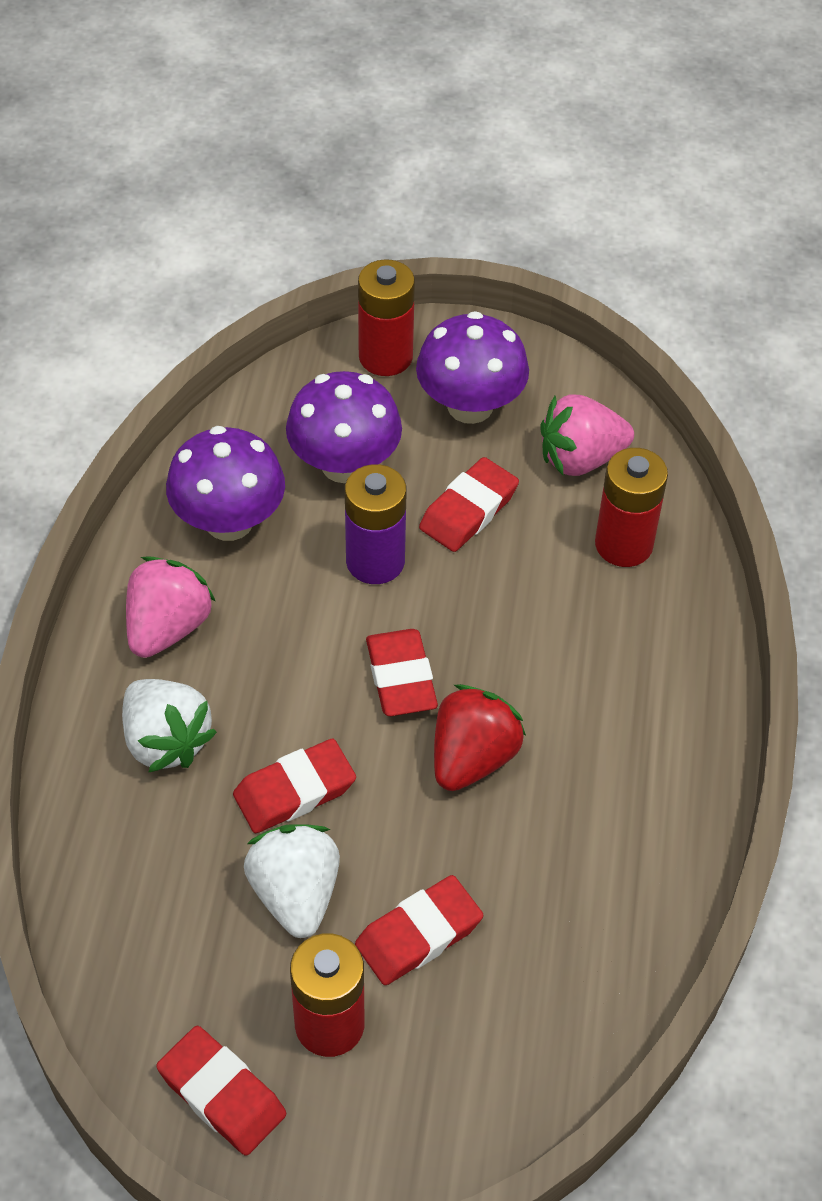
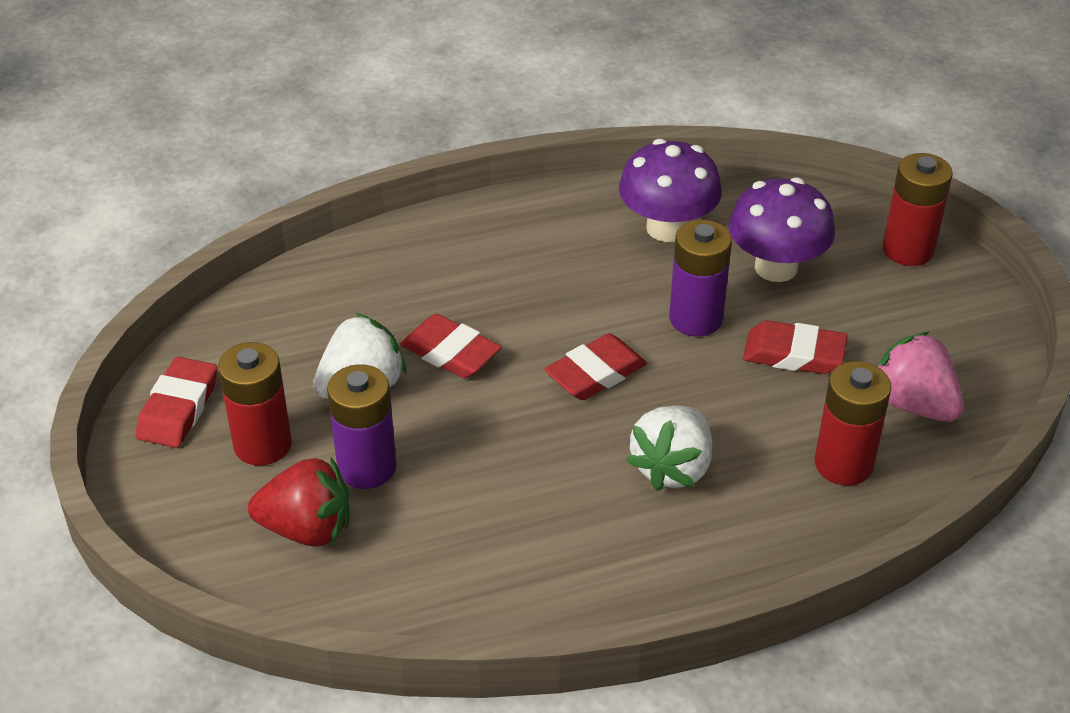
camera: 65 degrees right, 10 degrees down
white strawberry [122,679,217,773] -> white strawberry moved to [626,406,712,491]
pink strawberry [126,556,216,658] -> none
red eraser [355,875,483,985] -> purple battery [327,364,397,489]
purple mushroom [416,311,529,424] -> none
red strawberry [434,684,526,791] -> red strawberry moved to [248,458,349,547]

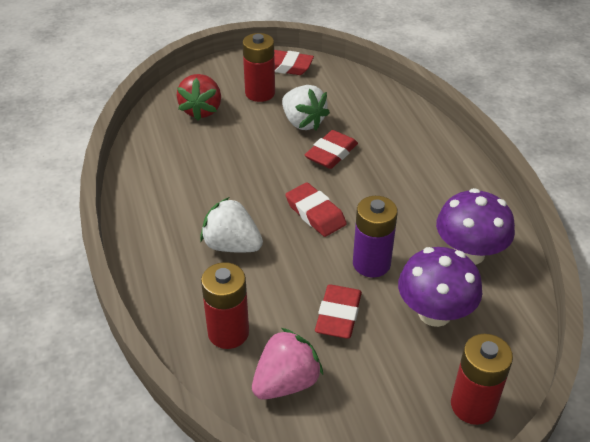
camera: 90 degrees right, 0 degrees up
purple battery [327,364,397,489] -> none

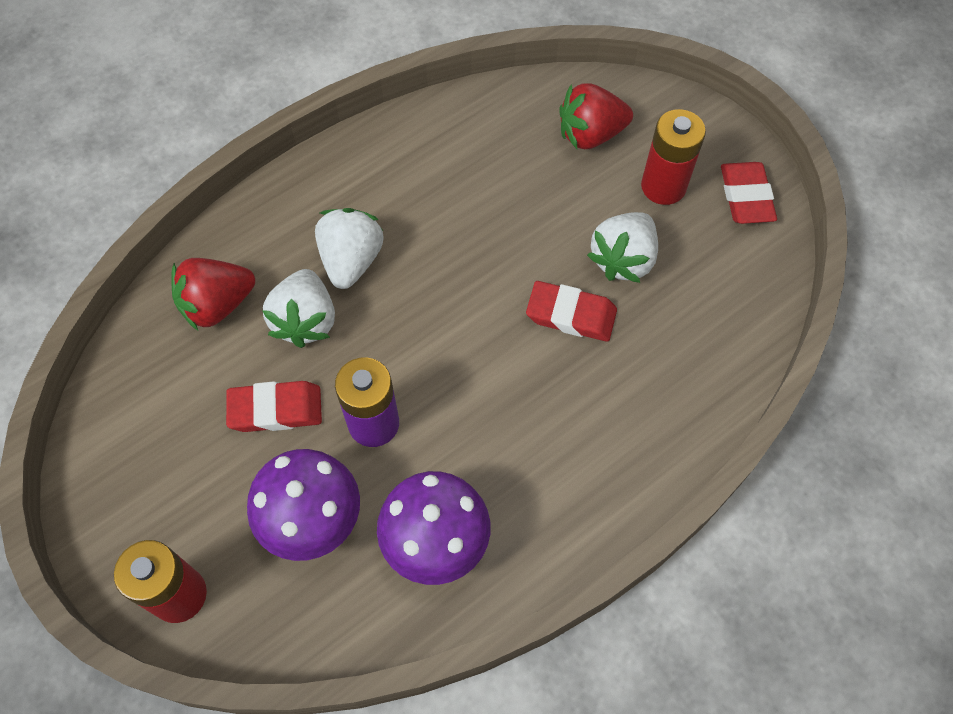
camera: 70 degrees right, 20 degrees up
red battery [201,262,249,349] -> red strawberry [171,258,255,330]
pink strawberry [252,328,323,400] -> none
red eraser [285,183,347,237] -> none
none -> white strawberry [262,269,335,348]

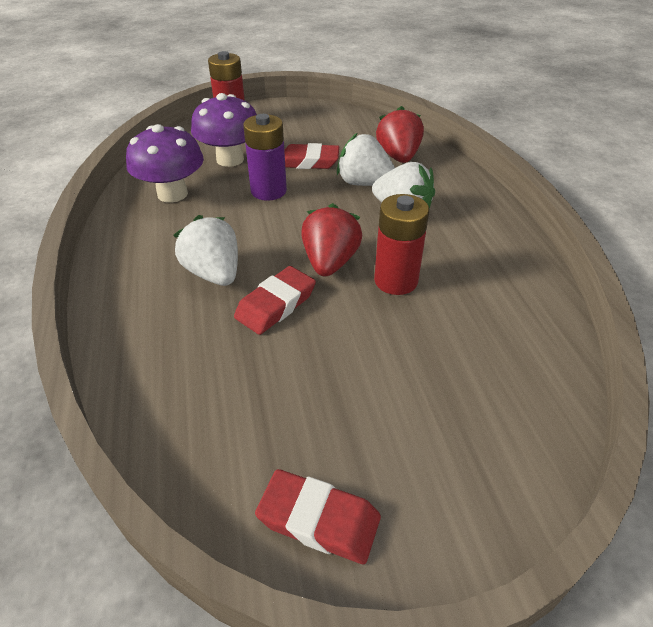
camera: 115 degrees right, 20 degrees down
red eraser [226,381,322,432] -> red eraser turned 75 degrees clockwise [284,143,339,169]
red strawberry [559,83,633,149] -> red strawberry moved to [301,203,362,277]
white strawberry [587,212,658,283] -> white strawberry moved to [173,215,238,286]
red battery [641,109,706,205] -> red battery moved to [374,194,429,295]

